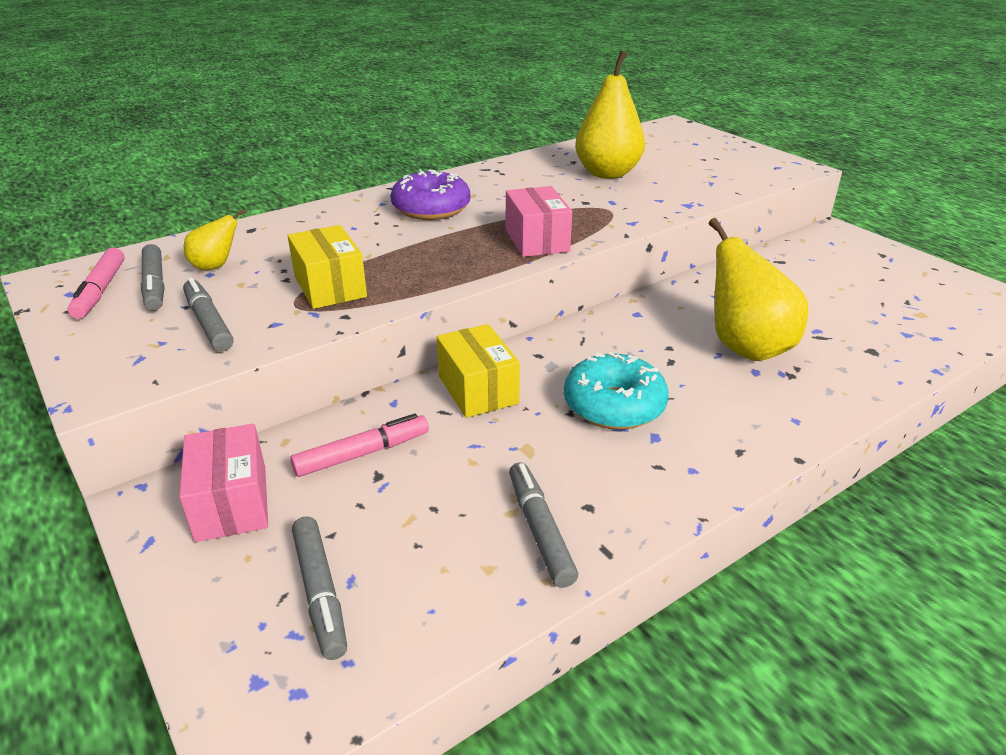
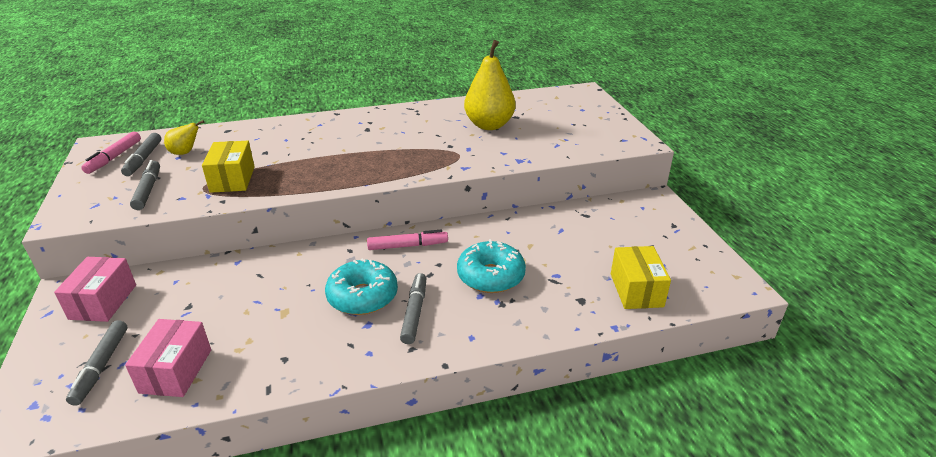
camera: 20 degrees right, 0 degrees up
pink marker [290,414,429,477] -> pink marker moved to [367,230,448,250]
purple donut [391,169,470,220] -> none
yellow box [437,324,520,418] -> yellow box moved to [611,246,671,309]
pink box [506,186,572,257] -> pink box moved to [125,319,211,397]
grey marker [509,462,578,588] -> grey marker moved to [400,273,427,344]
yellow pear [709,218,809,361] -> turquoise donut [457,239,526,293]

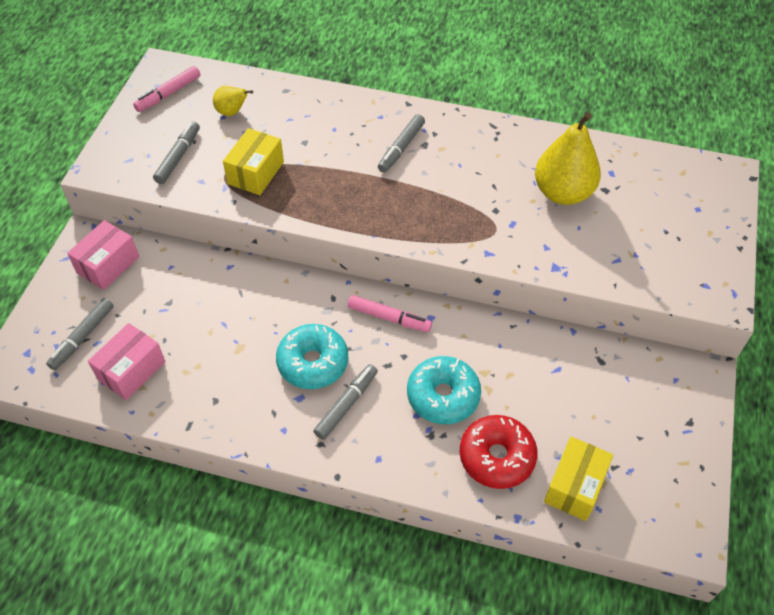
camera: 30 degrees right, 20 degrees up
grey marker [121,133,161,176] -> grey marker moved to [378,114,425,173]
none -> red donut [459,415,537,489]

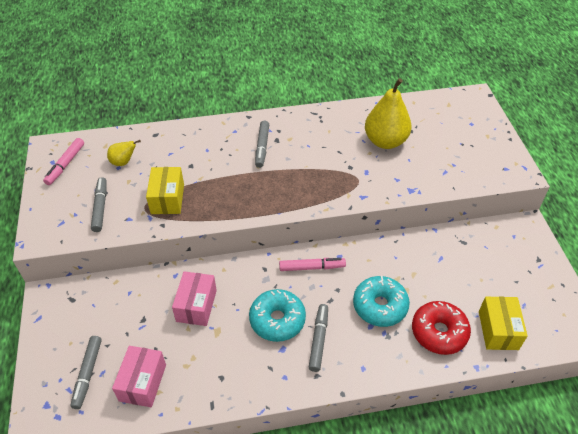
camera: 25 degrees left, 5 degrees down
pink box [67,220,139,290] -> pink box moved to [172,271,217,326]

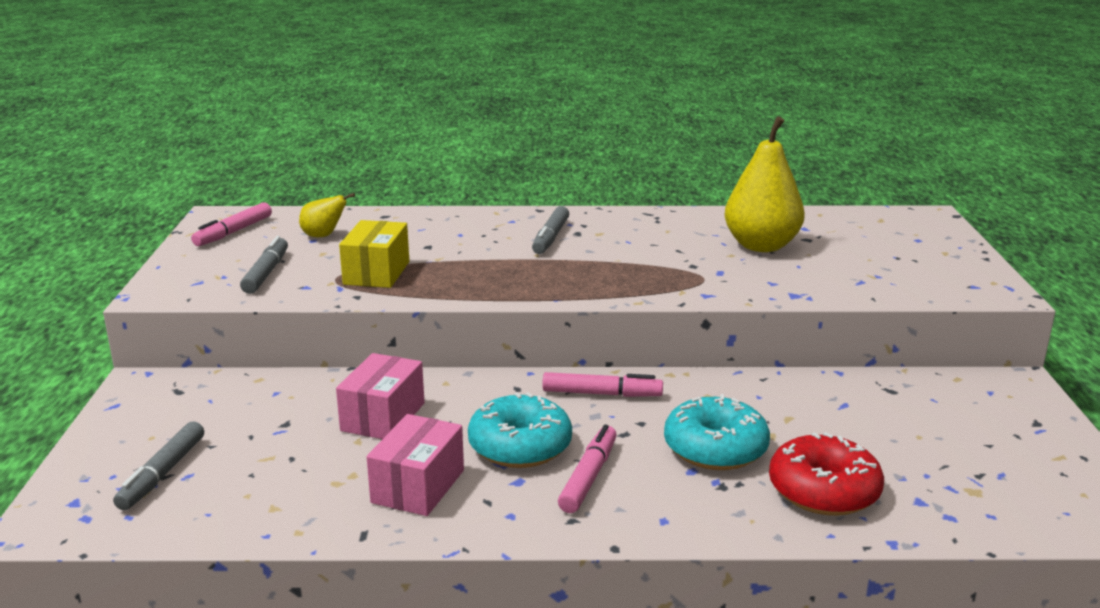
camera: 10 degrees right, 25 degrees down
pink box [112,346,166,407] -> pink box moved to [367,414,464,516]
grey marker [309,304,328,372] -> pink marker [558,424,617,513]
yellow box [479,296,528,350] -> none

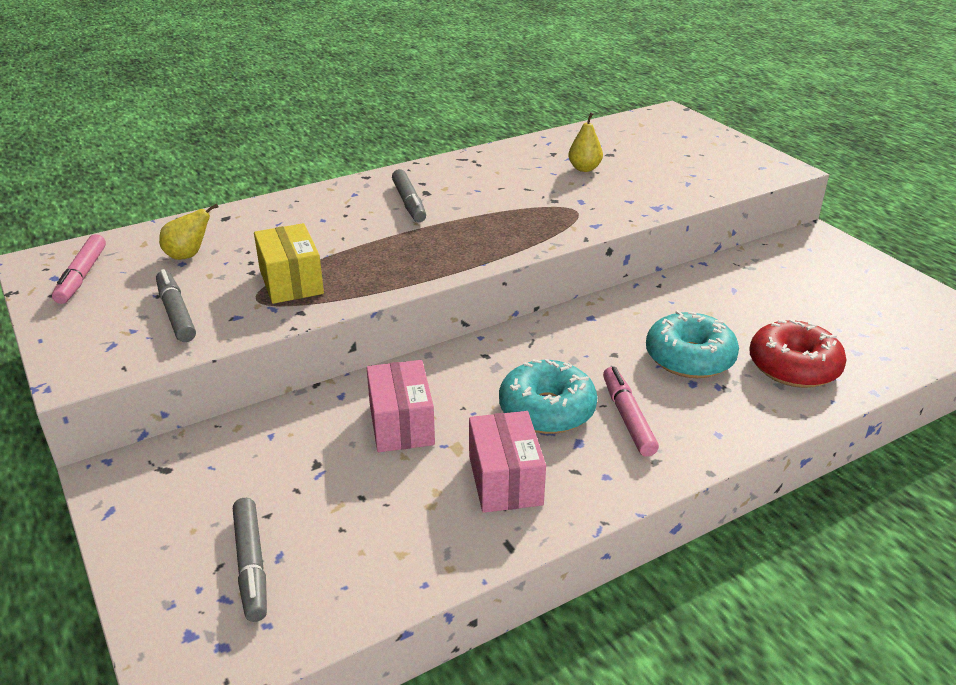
camera: 30 degrees left, 10 degrees up
pink marker [542,372,663,397] -> none
yellow pear [725,116,805,252] -> yellow pear [568,112,603,172], size x0.50

